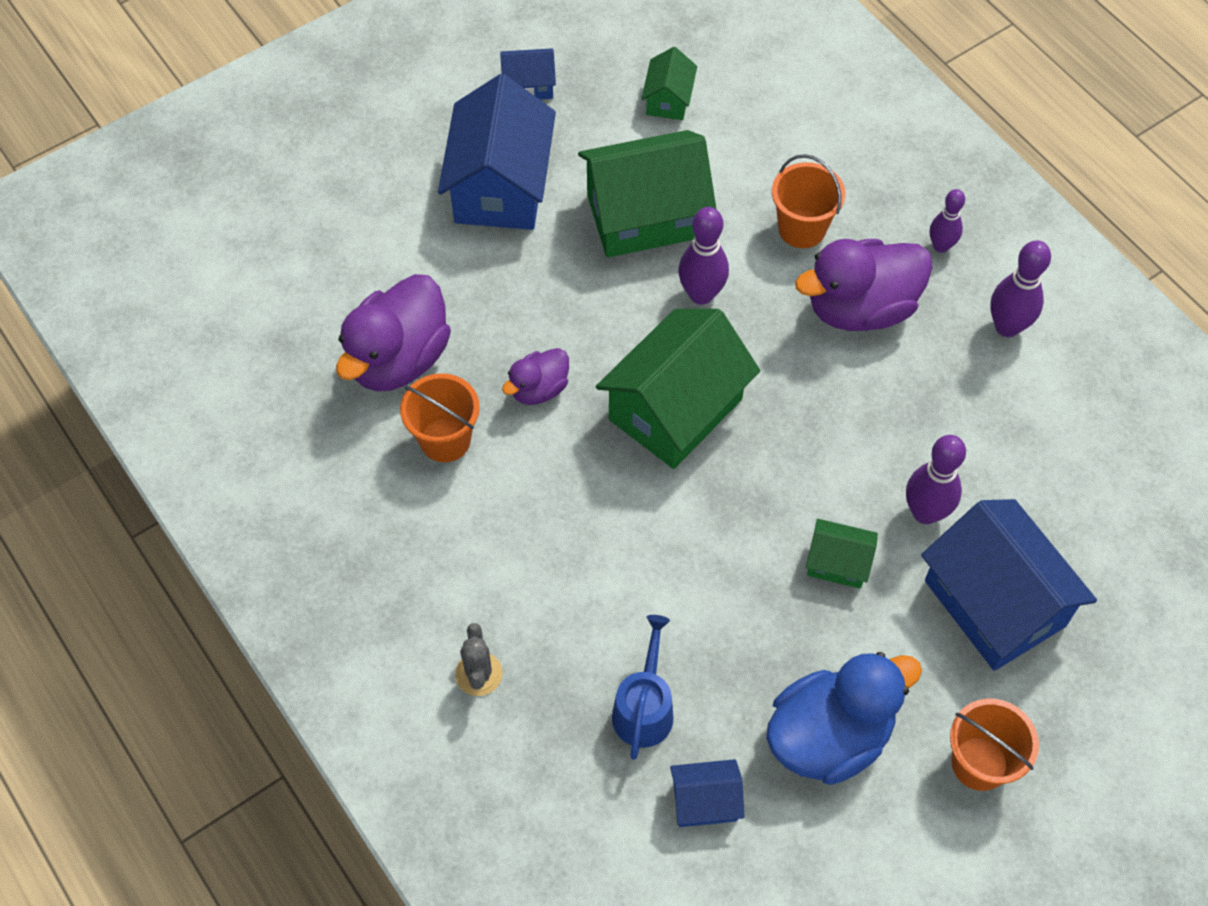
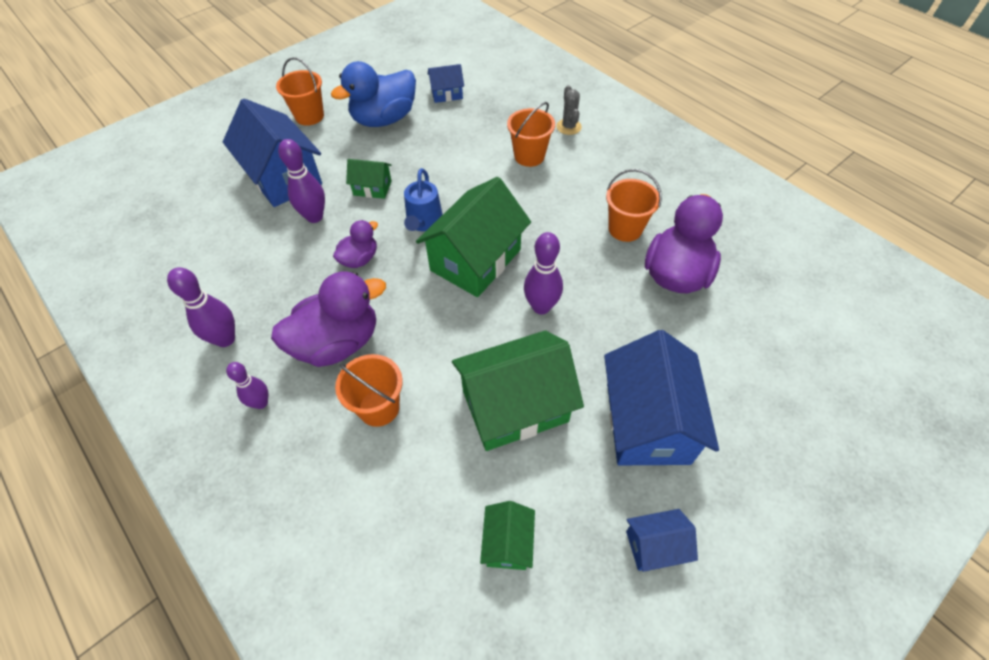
camera: 175 degrees right, 5 degrees down
purple duck [502,348,569,405] -> purple duck moved to [333,220,378,268]
blue watering can [612,615,673,760] -> blue watering can moved to [404,168,443,231]
purple bowling pin [678,207,729,305] -> purple bowling pin moved to [524,232,563,314]
none -> orange bucket [507,102,555,167]

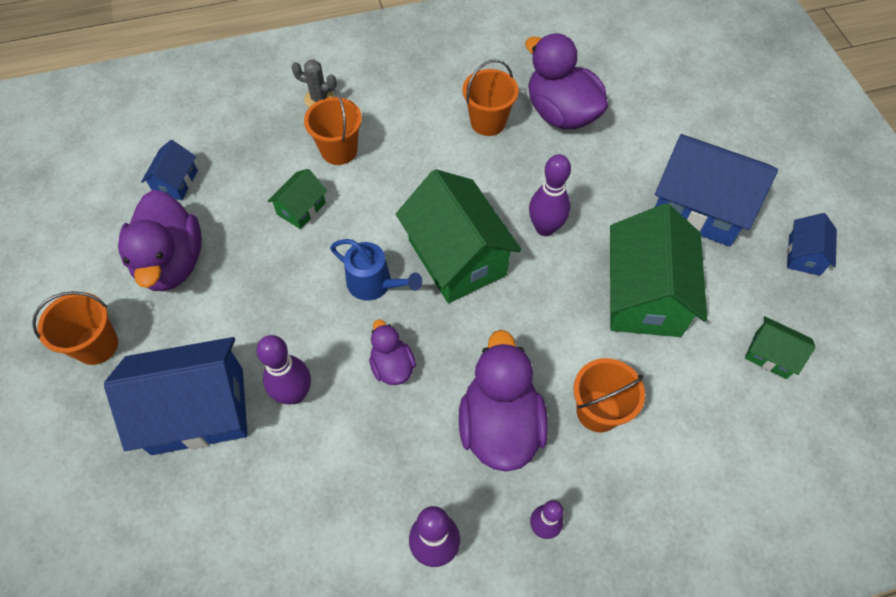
camera: 65 degrees left, 5 degrees up
blue duck [331,61,416,127] -> purple duck [118,190,202,291]
green house [346,159,392,199] -> green house moved to [267,169,327,229]

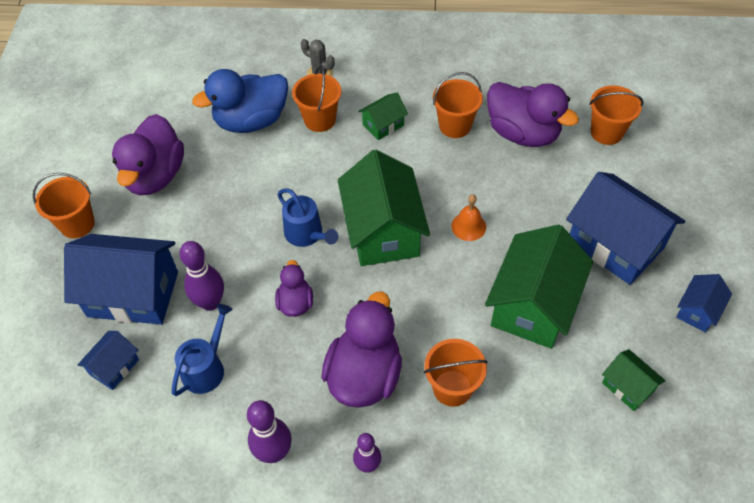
camera: 20 degrees right, 5 degrees down
blue house [141,140,198,200] -> blue house moved to [78,331,139,390]
green house [267,169,327,229] -> green house moved to [358,92,408,140]
purple duck [525,33,608,129] -> purple duck turned 150 degrees clockwise [487,82,579,147]
purple bowling pin [529,154,571,236] -> orange bell [451,194,486,241]
none -> blue watering can [172,304,233,396]
none -> blue duck [192,69,288,133]
none -> orange bucket [589,85,643,145]

